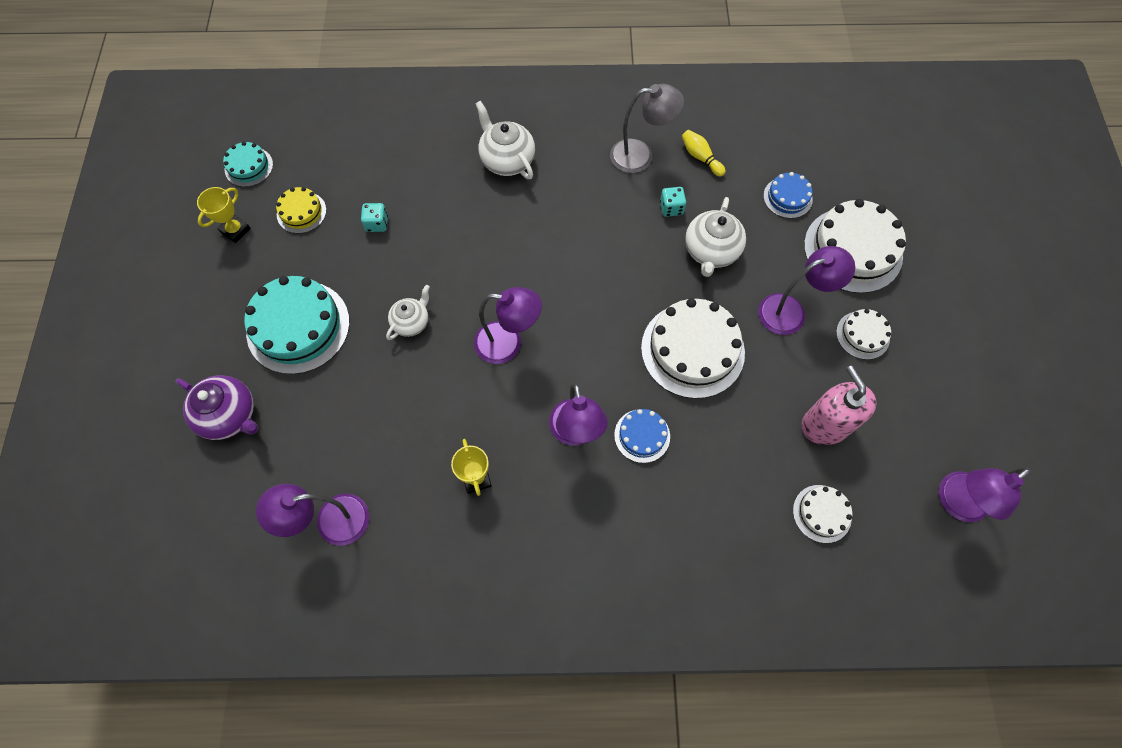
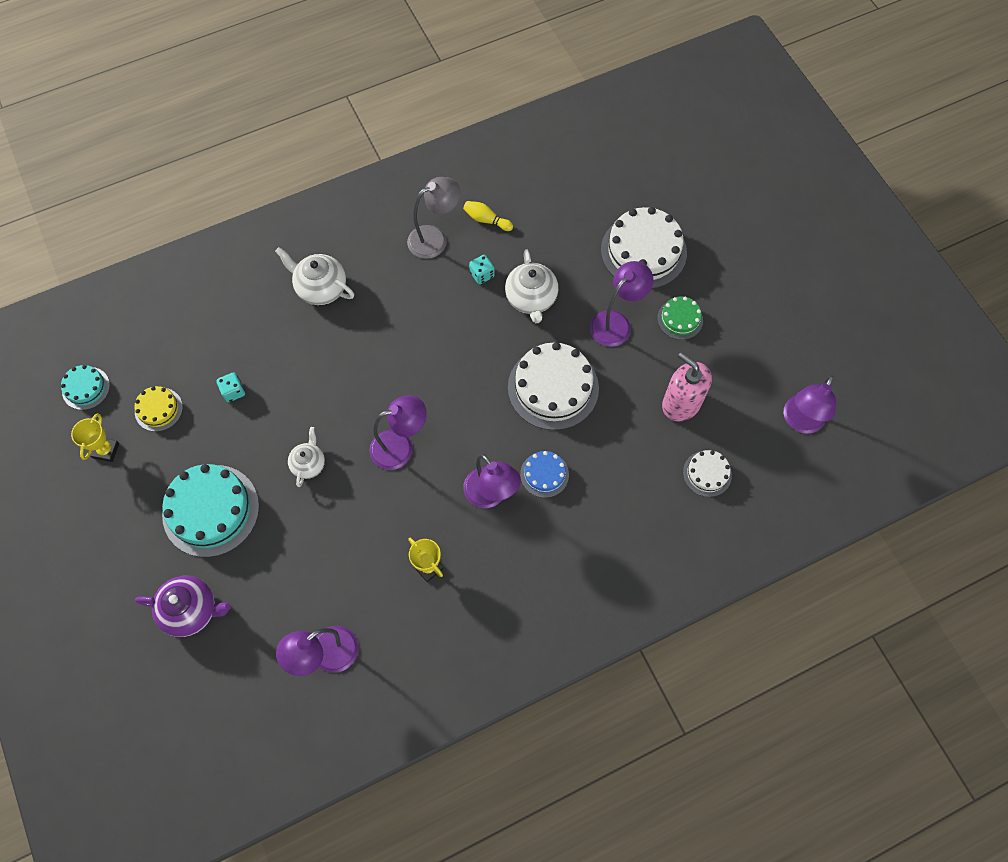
camera: 25 degrees left, 0 degrees up
blue cake [763,172,813,218] -> none
white cake [836,309,891,360] -> green cake [657,297,703,340]

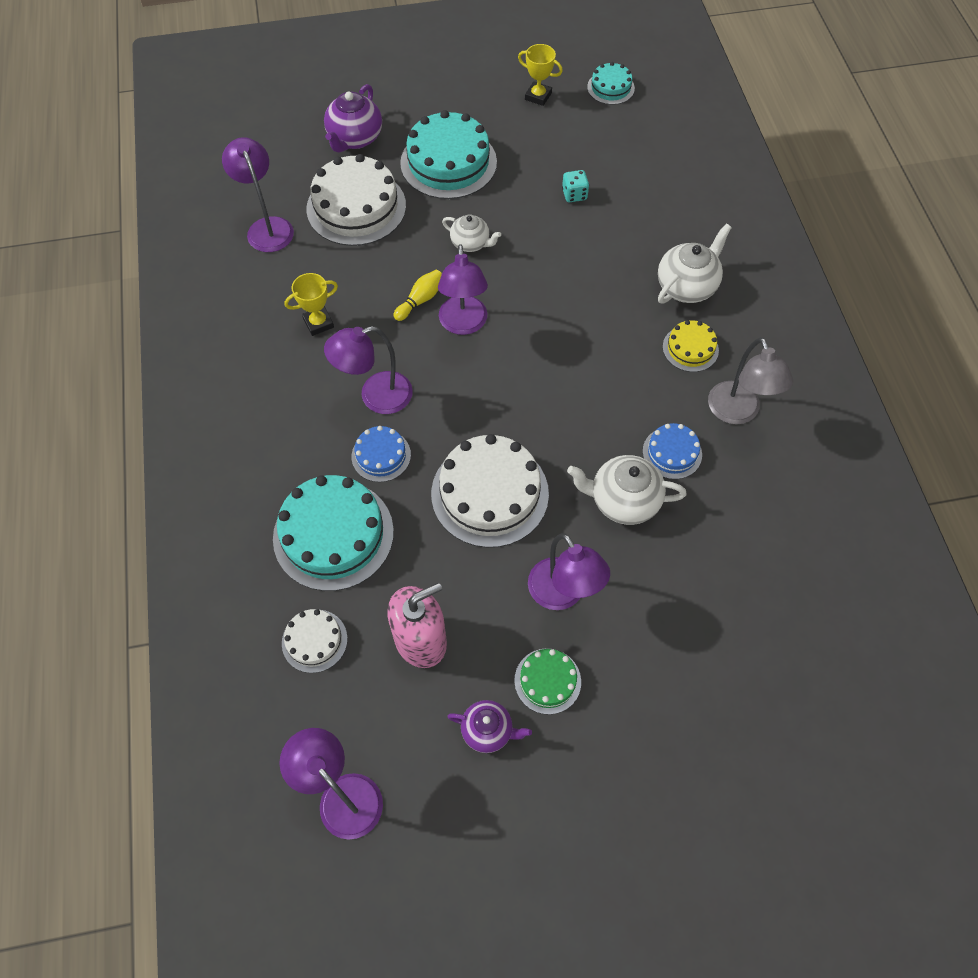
camera: 105 degrees right, 5 degrees down
yellow cake [134,386,183,432] -> yellow cake moved to [663,320,719,372]
yellow bowling pin [463,201,513,231] -> yellow bowling pin moved to [393,270,442,321]
turquoise dice [469,255,494,284] -> blue cake [643,423,702,479]
white cake [601,207,687,288] -> white cake moved to [306,154,406,246]
none -> turquoise cake [273,475,394,591]
none -> purple teapot [447,700,532,753]

